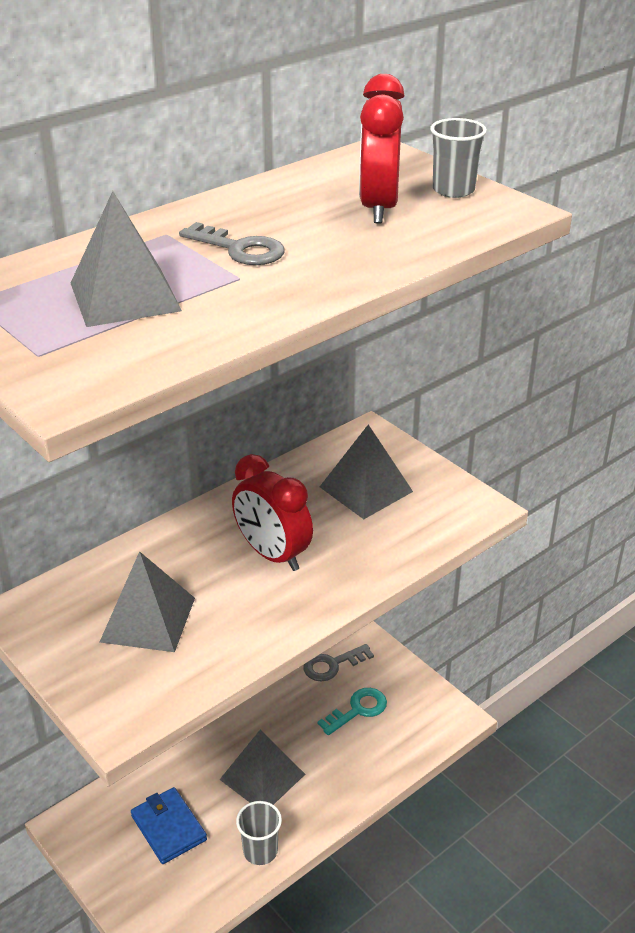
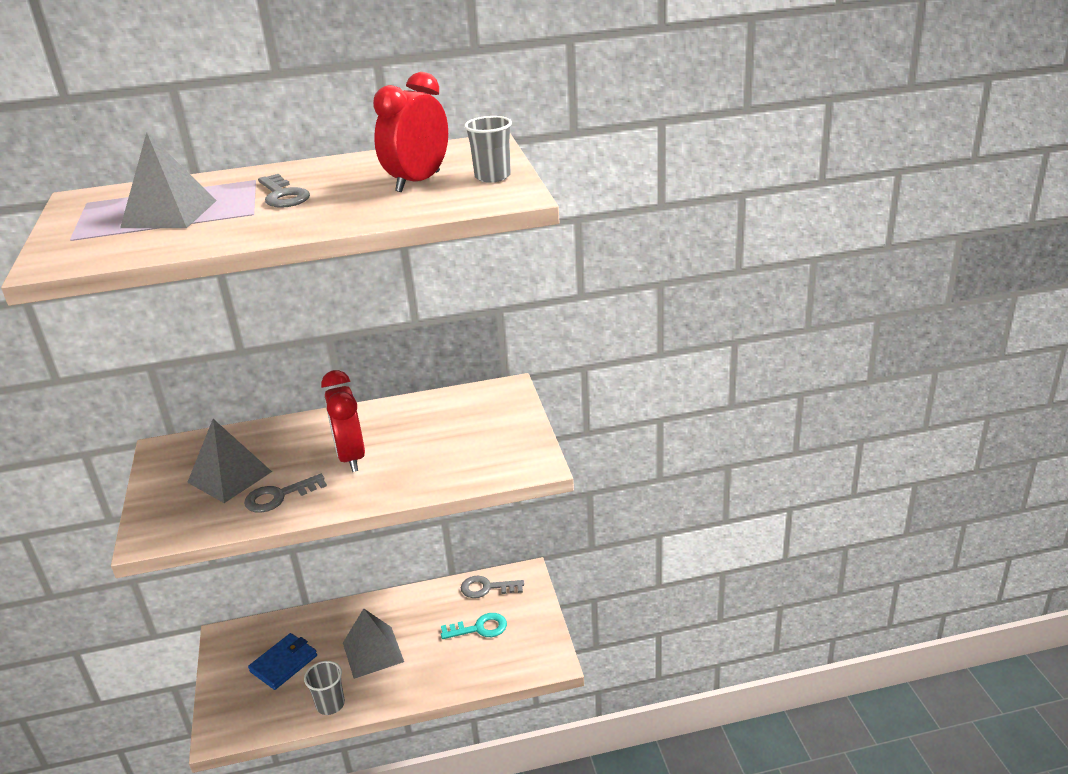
camera: 30 degrees right, 5 degrees down
blue wallet [131,787,207,864] -> blue wallet turned 45 degrees clockwise [248,633,317,690]
grey pyramid [320,425,413,519] -> none
none -> grey key [244,474,327,513]

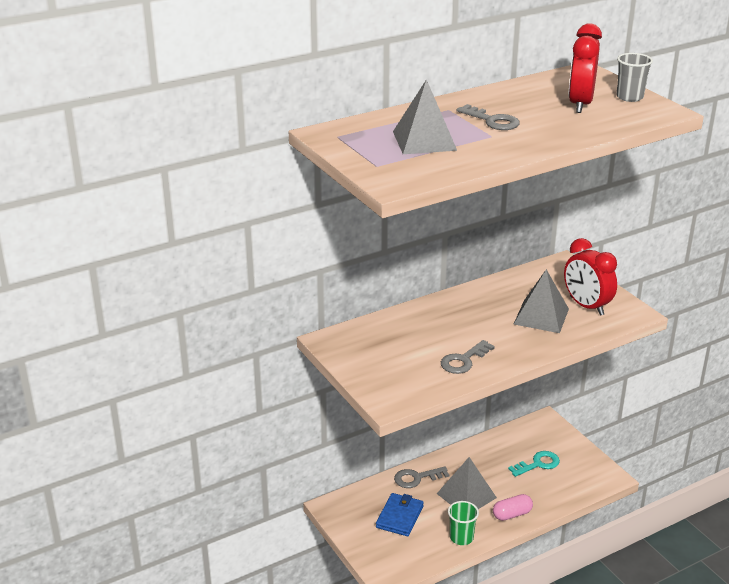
camera: 20 degrees left, 0 degrees up
grey pyramid [187,419,272,503] -> grey pyramid moved to [514,269,569,333]
grey cup [304,661,345,715] -> green cup [448,501,479,545]
red clock [321,370,365,472] -> red clock moved to [564,238,617,316]
grey key [461,576,524,598] -> grey key moved to [394,466,449,488]
none -> pink capsule [493,494,533,521]

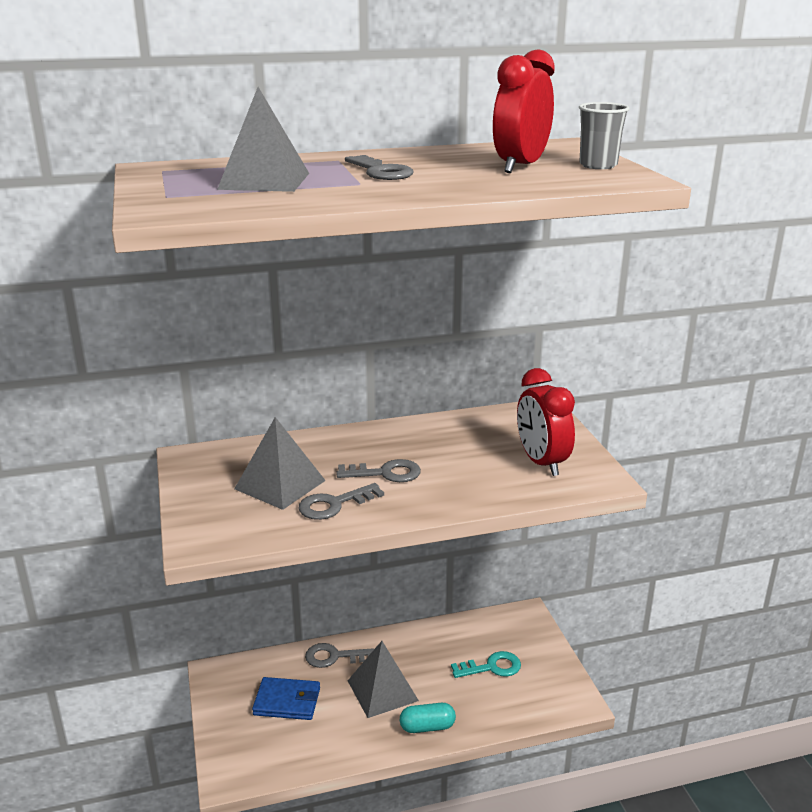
camera: 15 degrees right, 5 degrees down
blue wallet [376,493,424,536] -> blue wallet turned 60 degrees clockwise [252,677,320,720]
green cup [448,501,479,545] -> none
pink capsule [493,494,533,521] -> turquoise capsule [400,703,456,733]
grey pyramid [514,269,569,333] -> grey pyramid moved to [234,417,326,510]
none -> grey key [336,459,421,482]

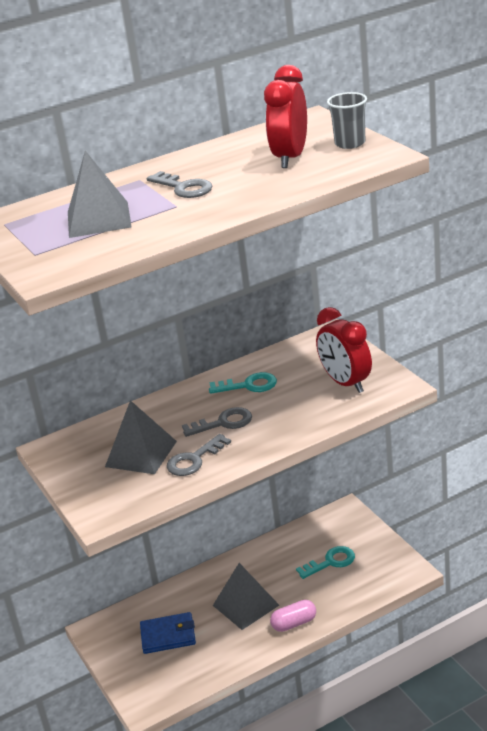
camera: 10 degrees left, 5 degrees up
grey key [305,643,374,668] -> none
turquoise capsule [400,703,456,733] -> pink capsule [270,600,316,632]
none -> turquoise key [209,372,277,394]

